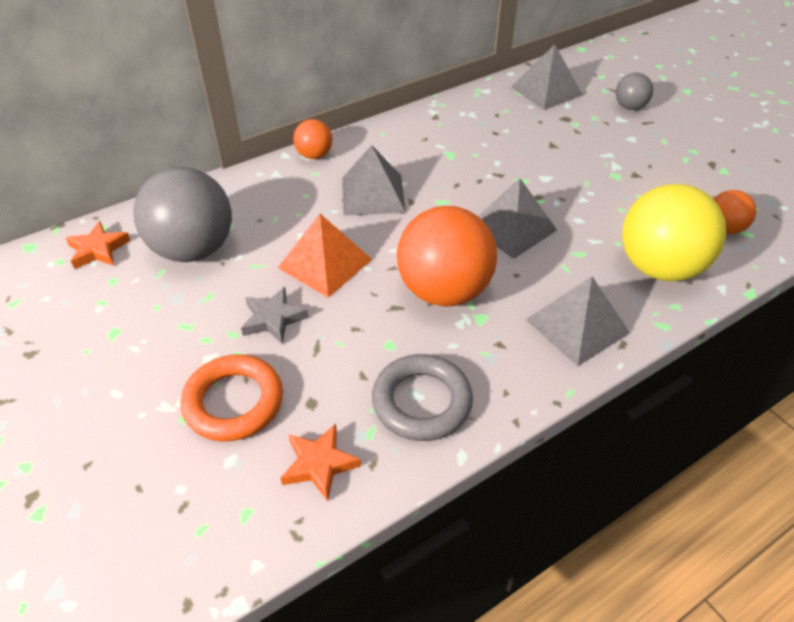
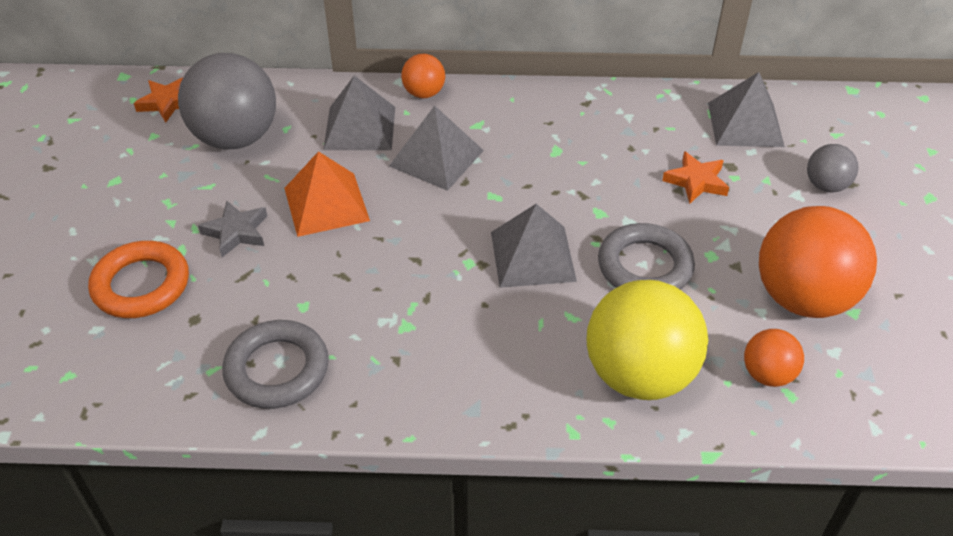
camera: 35 degrees right, 0 degrees up
orange star [281,424,361,501] -> orange star moved to [662,151,729,204]
orange ball [397,206,497,306] -> orange ball moved to [759,206,877,318]
grey pyramid [526,276,630,367] -> grey pyramid moved to [323,76,395,150]
none -> grey ring [598,223,695,290]

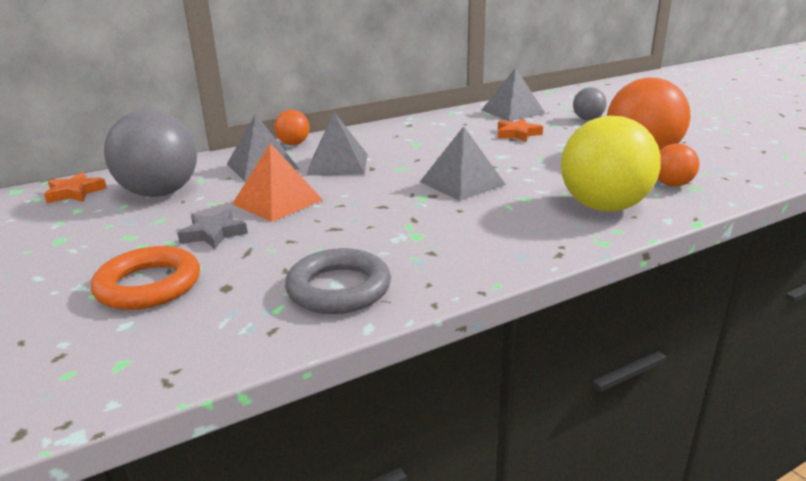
camera: 30 degrees left, 20 degrees down
grey ring [598,223,695,290] -> none

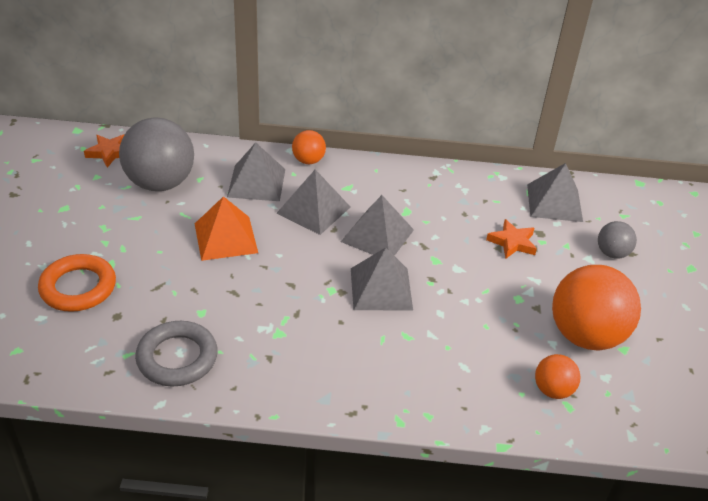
camera: 30 degrees right, 15 degrees up
grey star [177,209,248,249] -> none
yellow ball [561,116,661,211] -> none
none -> grey pyramid [341,195,414,256]

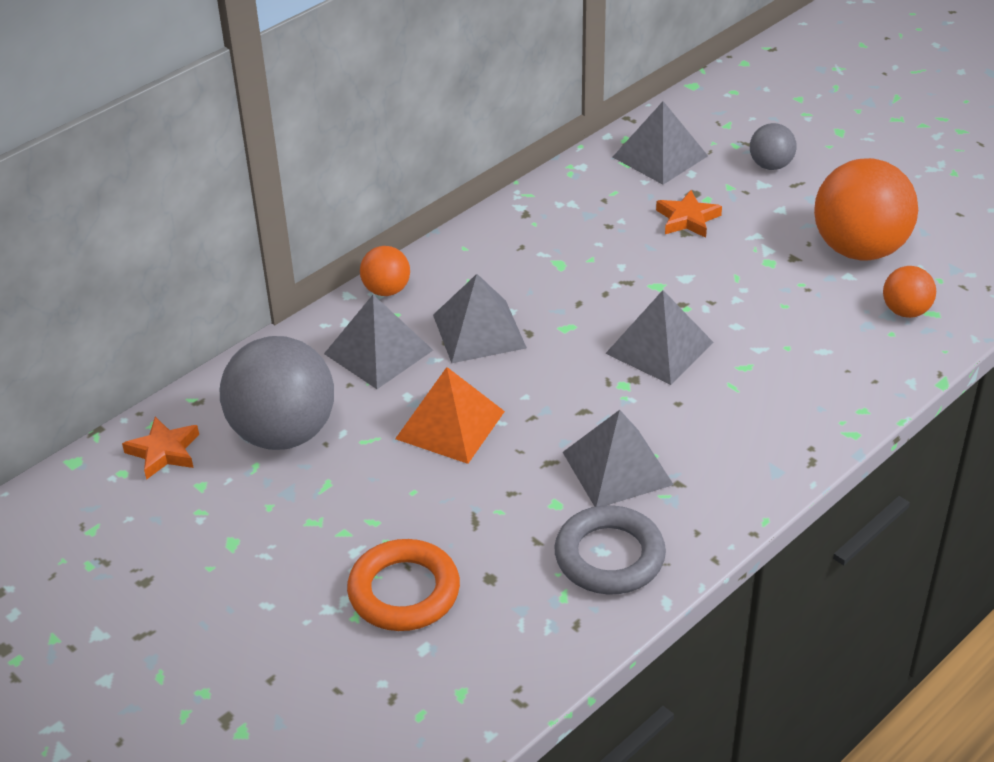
camera: 45 degrees left, 0 degrees up
grey pyramid [341,195,414,256] -> grey pyramid moved to [563,410,674,507]

